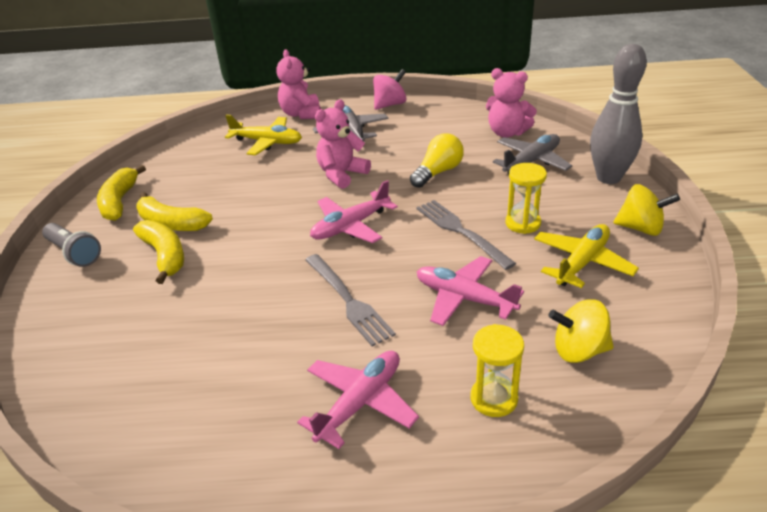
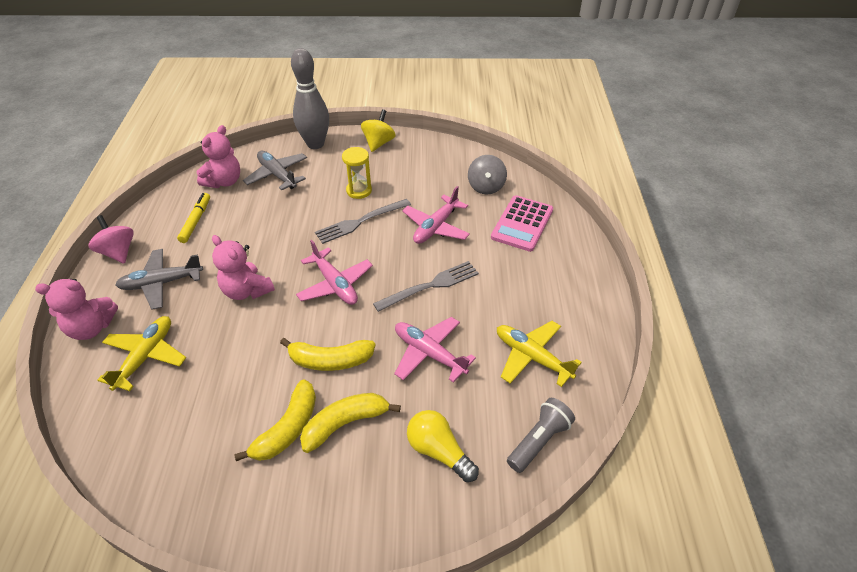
camera: 90 degrees left, 10 degrees up
grey flashlight [42,223,101,267] -> grey flashlight moved to [507,398,575,473]
yellow banana [97,165,146,221] -> yellow banana moved to [280,338,376,371]
pink plane [297,351,419,449] -> pink plane moved to [394,317,476,383]
yellow light bulb [410,134,464,188] -> yellow light bulb moved to [407,410,479,482]
yellow hourglass [471,324,524,417] -> pink calculator [491,195,553,252]
yellow plane [534,224,639,288] -> yellow plane moved to [497,321,582,387]
yellow spinning top [548,299,614,363] -> grey spinning top [468,155,507,195]
none -> yellow marker [177,193,210,243]

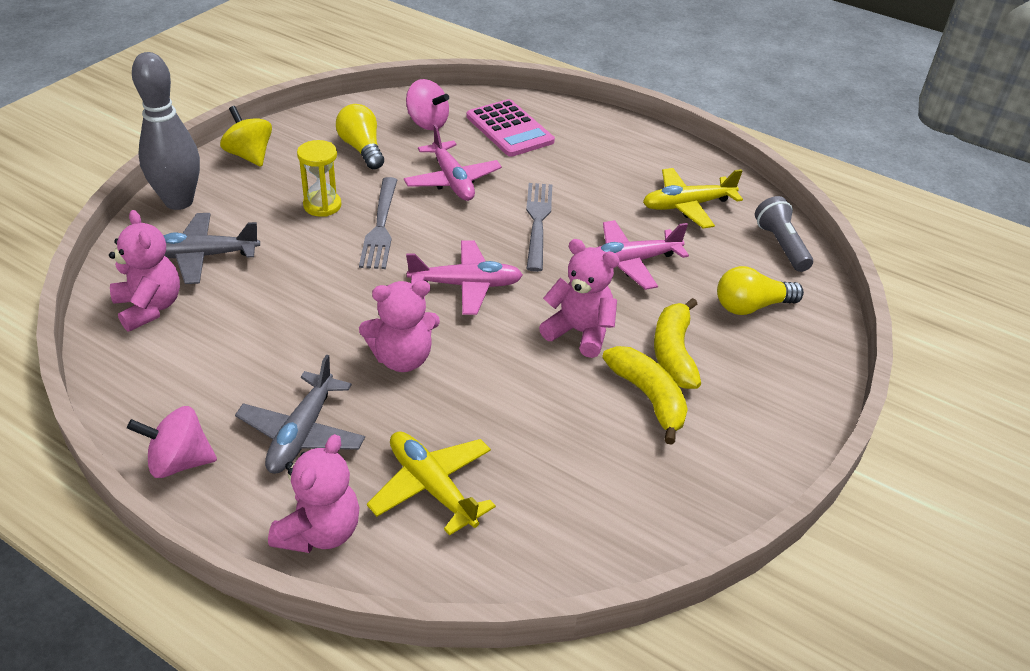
camera: 60 degrees left, 5 degrees down
yellow marker [177,193,210,243] -> none
yellow banana [280,338,376,371] -> pink teddy bear [539,239,620,358]
grey spinning top [468,155,507,195] -> pink spinning top [406,79,449,130]
none -> yellow light bulb [336,104,384,169]

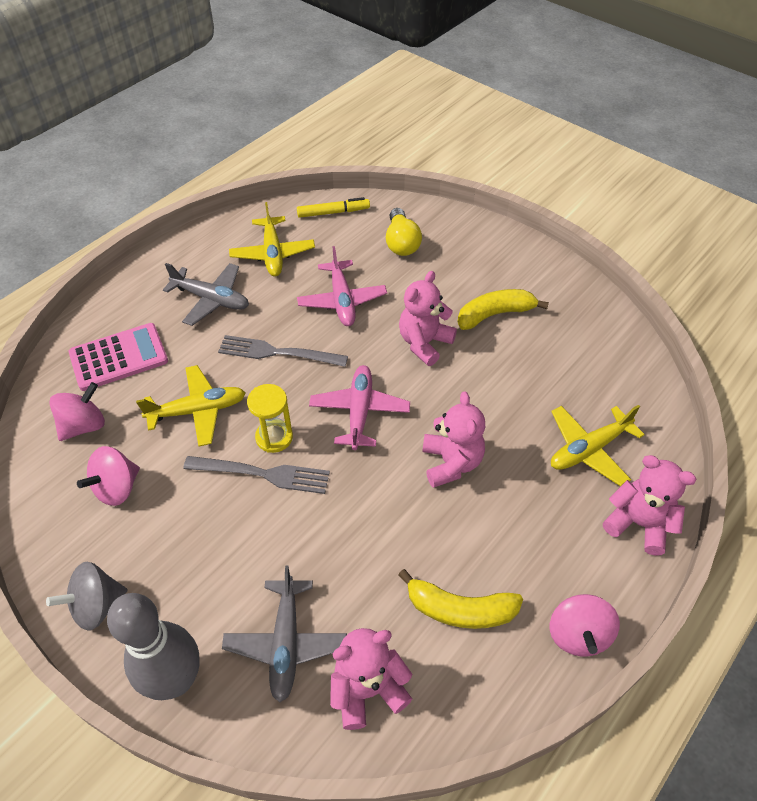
camera: 80 degrees left, 10 degrees up
yellow spinning top [220,106,272,167] -> grey spinning top [46,562,127,631]
grey plane [235,355,365,473] -> grey plane moved to [163,263,249,326]
yellow hourglass [297,140,341,217] -> yellow hourglass moved to [247,384,293,453]
yellow light bulb [336,104,384,169] -> pink spinning top [77,446,140,506]
pink plane [404,124,502,201] -> yellow plane [136,365,245,447]
yellow banana [654,298,701,389] -> yellow banana moved to [398,569,523,629]
grey flashlight [755,196,813,272] -> yellow marker [297,197,370,218]

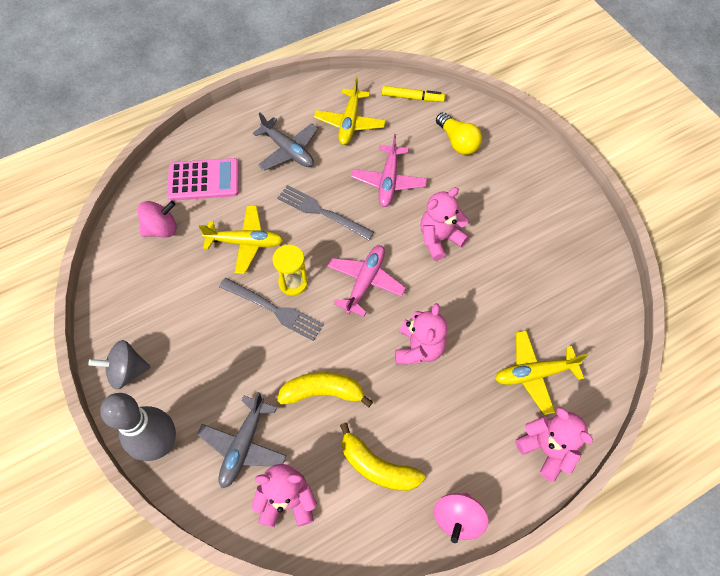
camera: 20 degrees right, 10 degrees up
pink spinning top [77,446,140,506] -> none
yellow light bulb [386,208,422,256] -> yellow light bulb turned 45 degrees counterclockwise [436,112,482,155]
yellow banana [458,289,549,330] -> yellow banana moved to [277,372,373,408]

